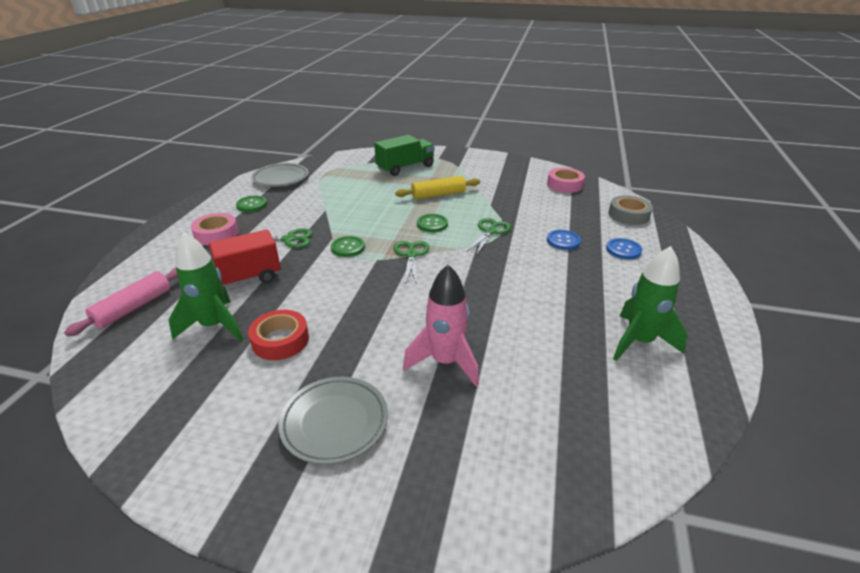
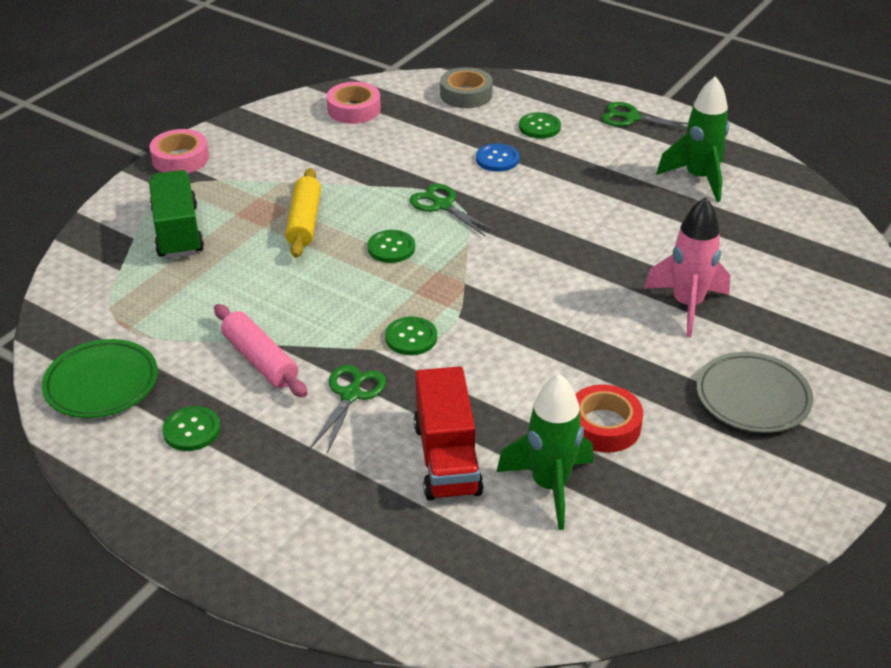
camera: 70 degrees left, 5 degrees up
pink rolling pin [64,268,178,337] -> pink rolling pin moved to [214,304,308,398]
pink tape [191,213,238,245] -> pink tape moved to [150,129,209,173]
grey plate [251,163,309,187] -> green plate [42,339,158,418]
green scissors [393,241,429,284] -> green scissors moved to [602,102,688,129]
blue button [606,238,642,259] -> green button [519,112,561,139]

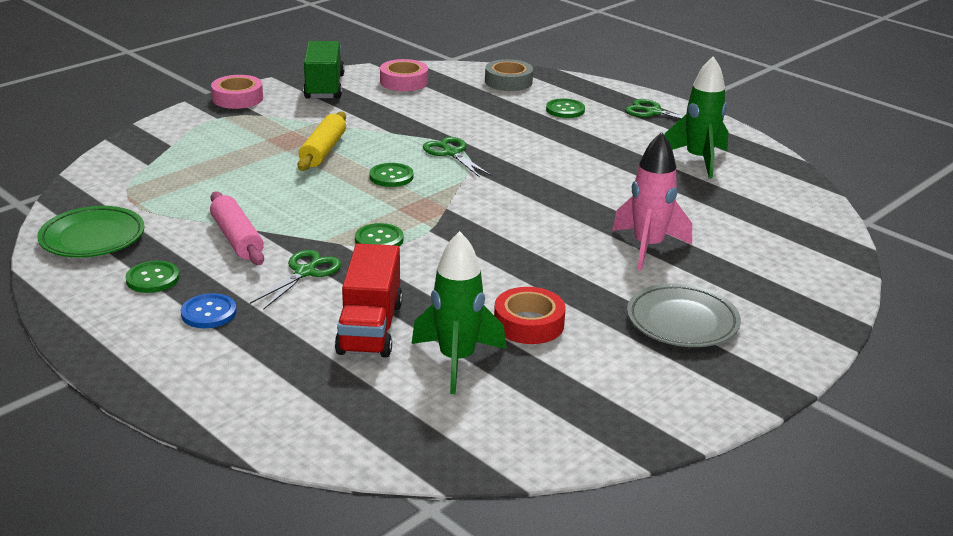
camera: 10 degrees right, 10 degrees down
green truck [149,170,204,259] -> green truck moved to [303,41,345,99]
blue button [476,144,519,172] -> blue button moved to [181,293,237,328]

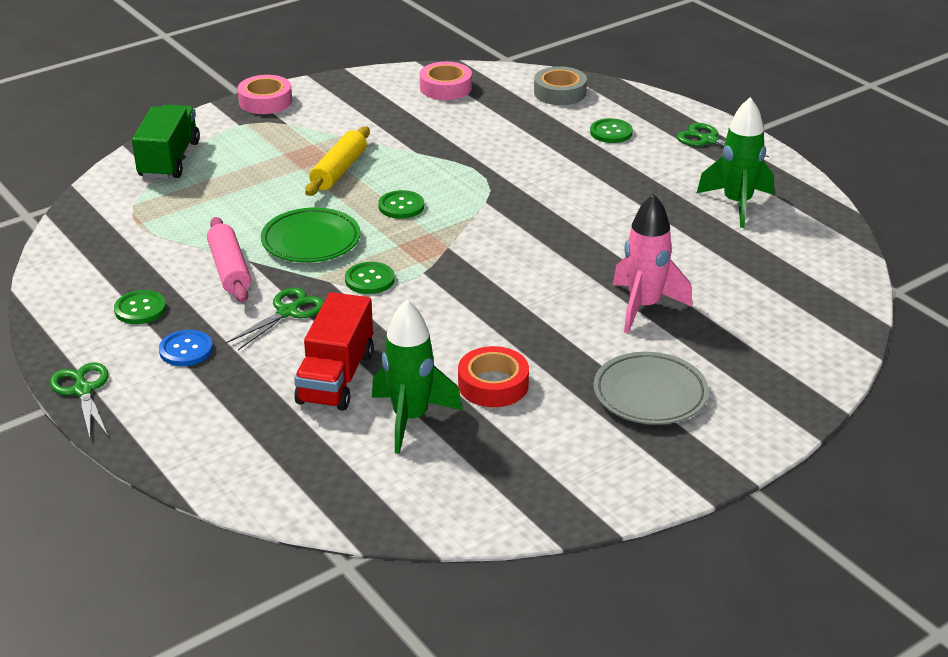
camera: 10 degrees right, 5 degrees up
green plate [37,206,145,258] -> green plate moved to [261,208,361,262]
green truck [303,41,345,99] -> green truck moved to [132,105,200,179]
green scissors [423,137,491,178] -> green scissors moved to [50,363,109,437]

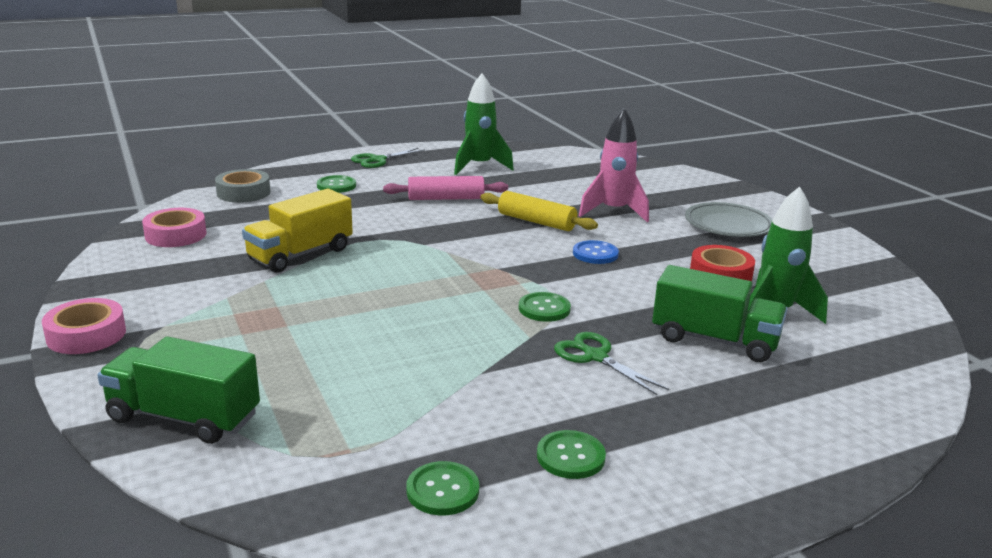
camera: 80 degrees left, 10 degrees down
green scissors [50,363,109,437] -> none
blue button [159,330,213,366] -> blue button moved to [573,240,619,264]
pink rolling pin [207,217,251,303] -> pink rolling pin moved to [383,176,508,200]
green plate [261,208,361,262] -> none
red truck [294,292,374,411] -> green truck [652,265,787,362]
yellow rolling pin [305,126,370,196] -> yellow rolling pin moved to [480,191,598,231]
green button [378,190,424,219] -> green button moved to [406,461,479,515]
none -> yellow truck [242,189,353,273]

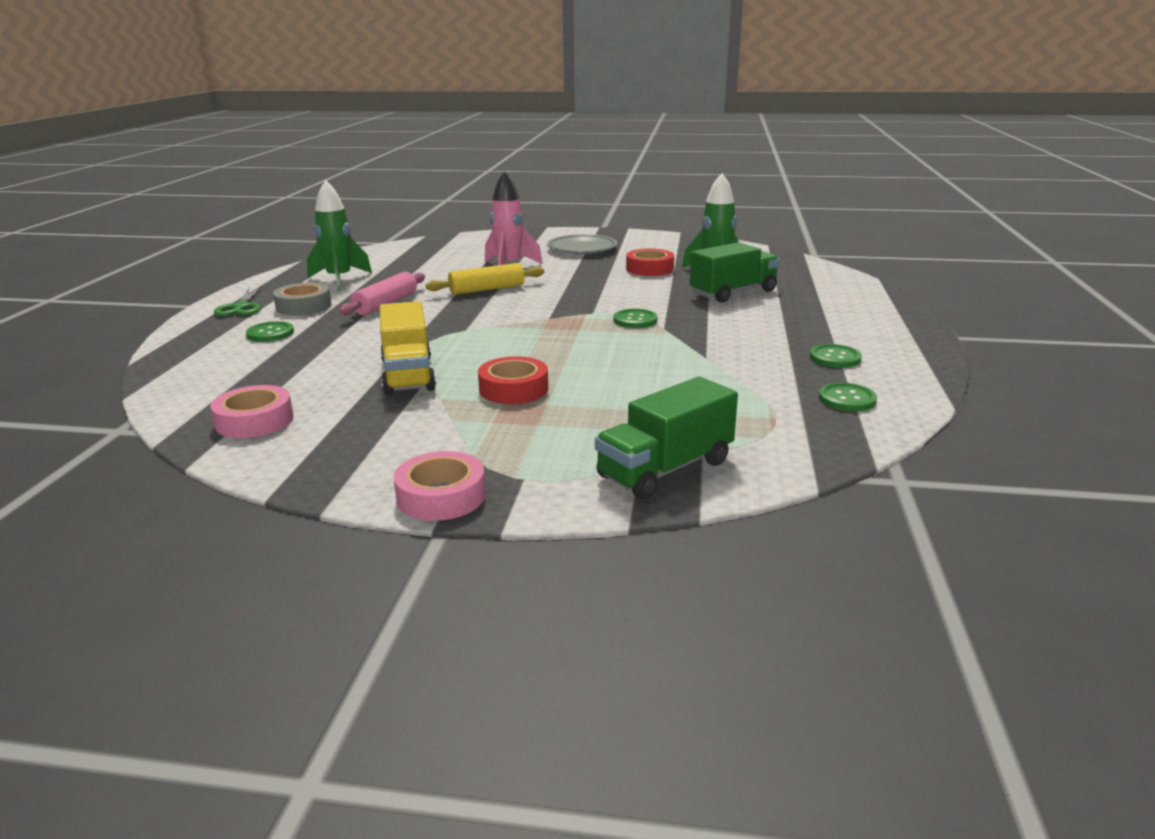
camera: 55 degrees left, 0 degrees up
grey tape [215,169,270,203] -> grey tape moved to [273,283,331,315]
green scissors [554,332,669,395] -> none
blue button [573,240,619,264] -> none
none -> red tape [478,356,548,404]

